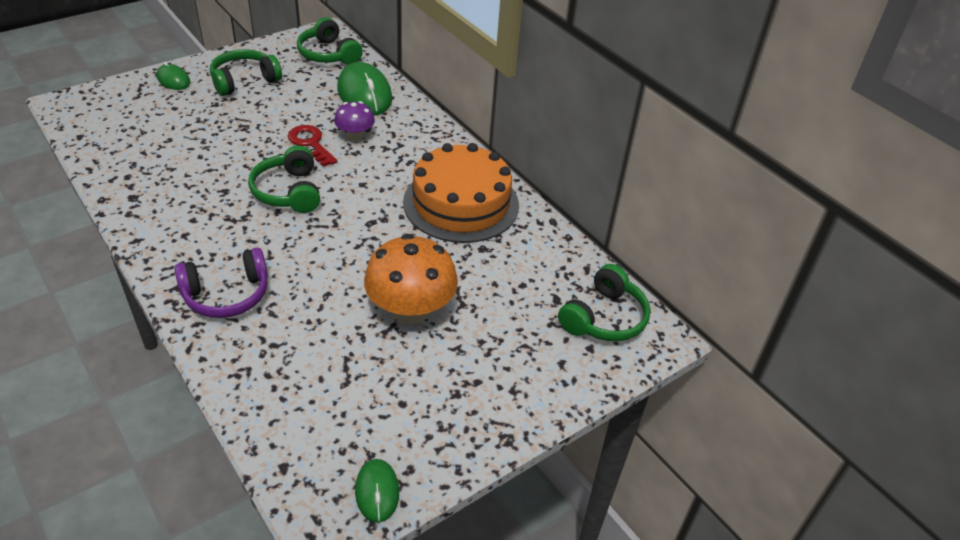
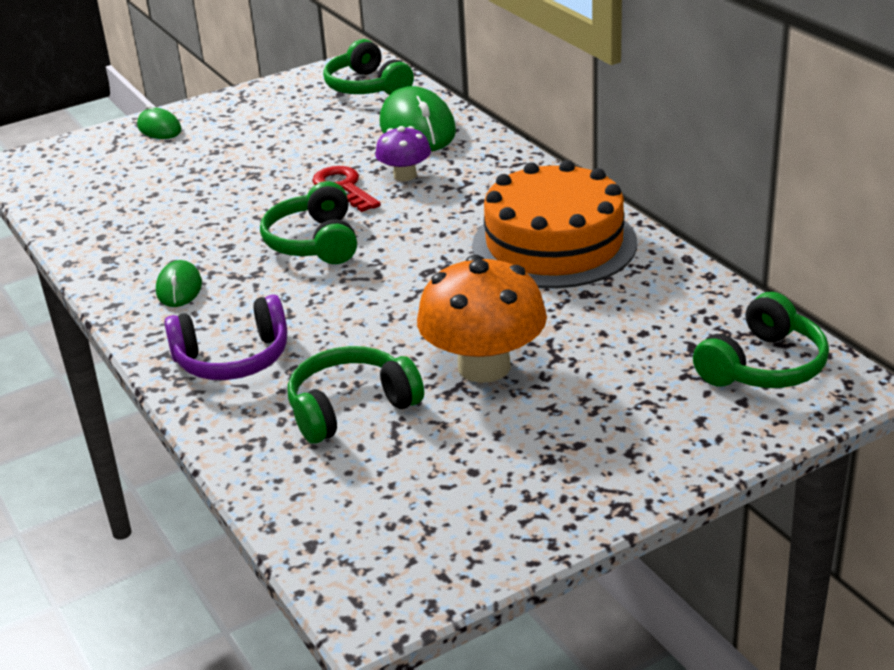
camera: 10 degrees right, 10 degrees down
green headphones [210,49,282,96] -> green headphones moved to [288,346,424,444]
green mouse [355,459,399,523] -> green mouse moved to [156,260,202,307]

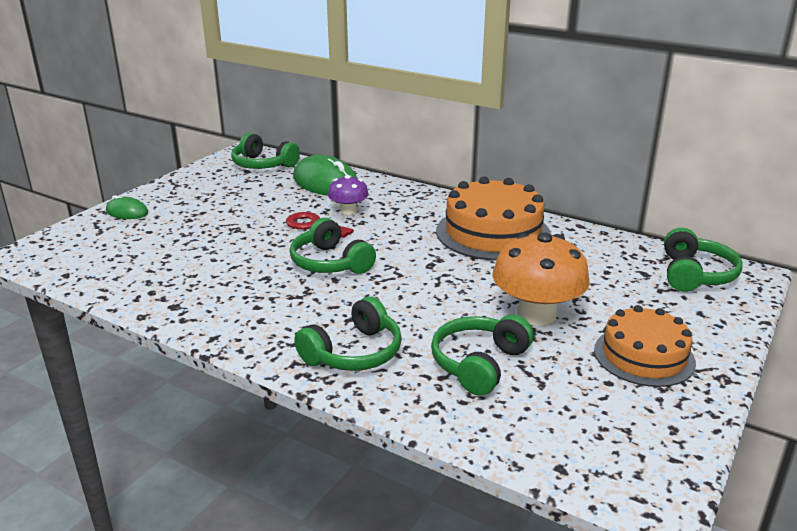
camera: 30 degrees left, 5 degrees down
green mouse [156,260,202,307] -> none
purple headphones [164,295,287,380] -> green headphones [294,296,402,371]
none -> orange cake [594,305,696,387]

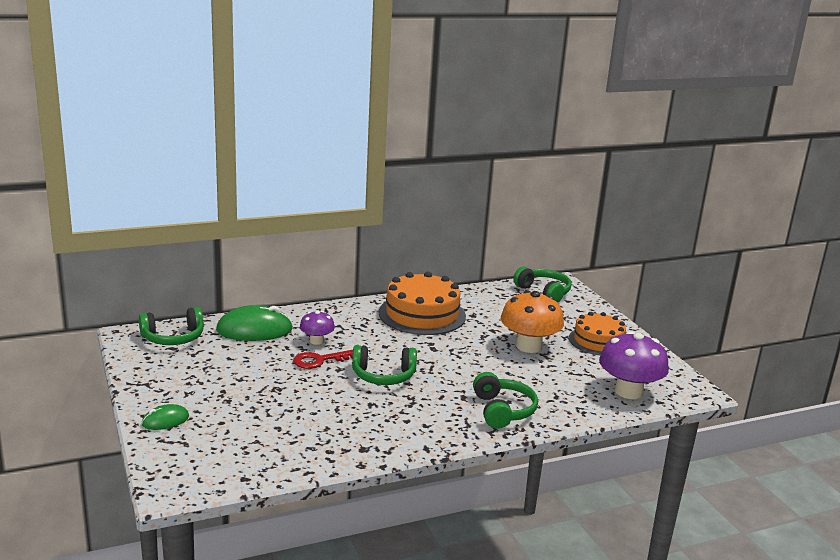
camera: 55 degrees left, 5 degrees down
green headphones [431,315,534,396] -> none
none -> purple mushroom [599,331,669,399]

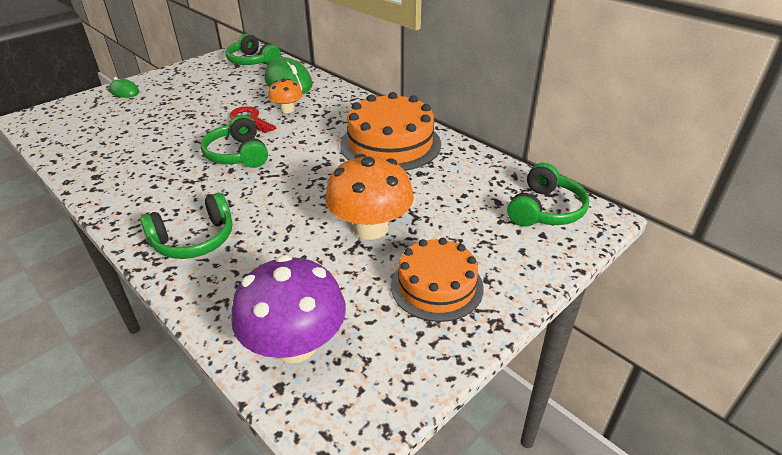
camera: 70 degrees right, 15 degrees up
purple mushroom [300,311,335,345] -> orange mushroom [268,78,303,113]

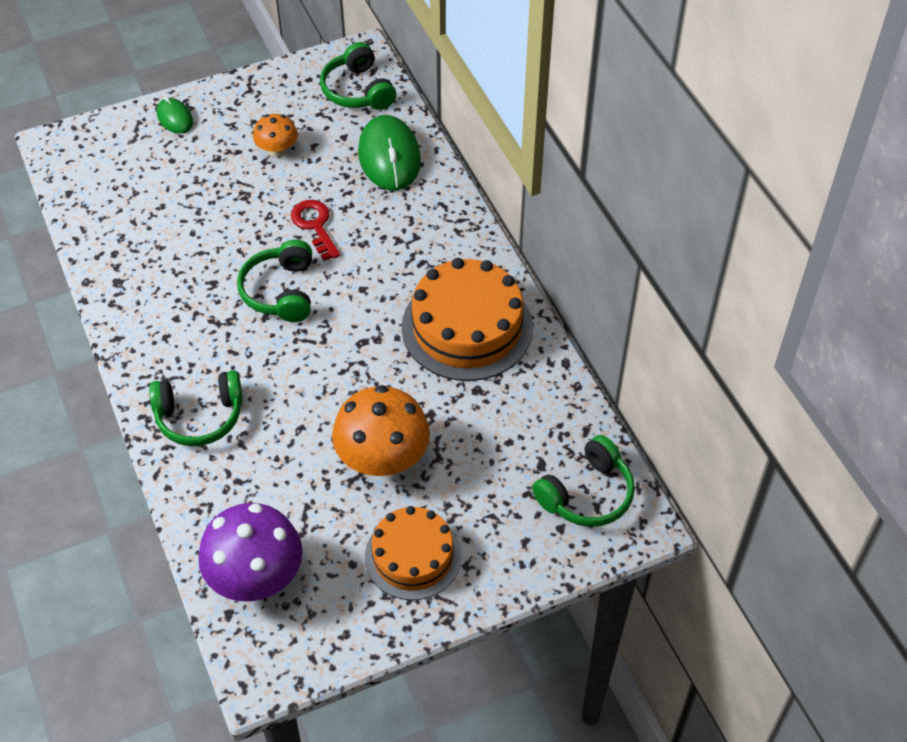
camera: 20 degrees right, 15 degrees up
orange mushroom [268,78,303,113] -> orange mushroom moved to [253,114,298,157]

